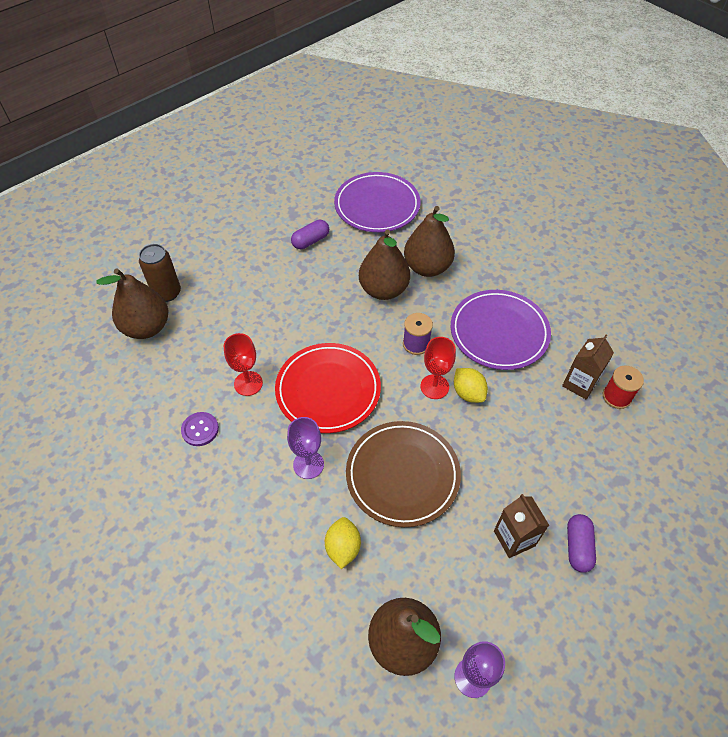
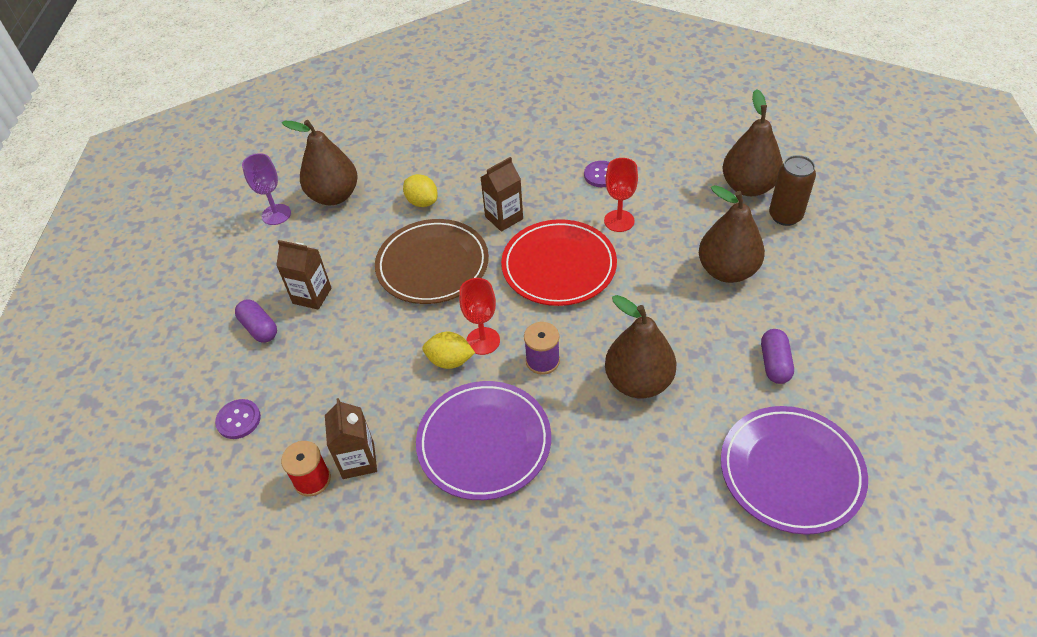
camera: 135 degrees right, 5 degrees down
purple goblet [287,417,324,479] -> brown carton [480,157,523,232]
brown pear [404,206,455,277] -> brown pear moved to [699,185,765,283]
none -> purple button [215,399,261,439]

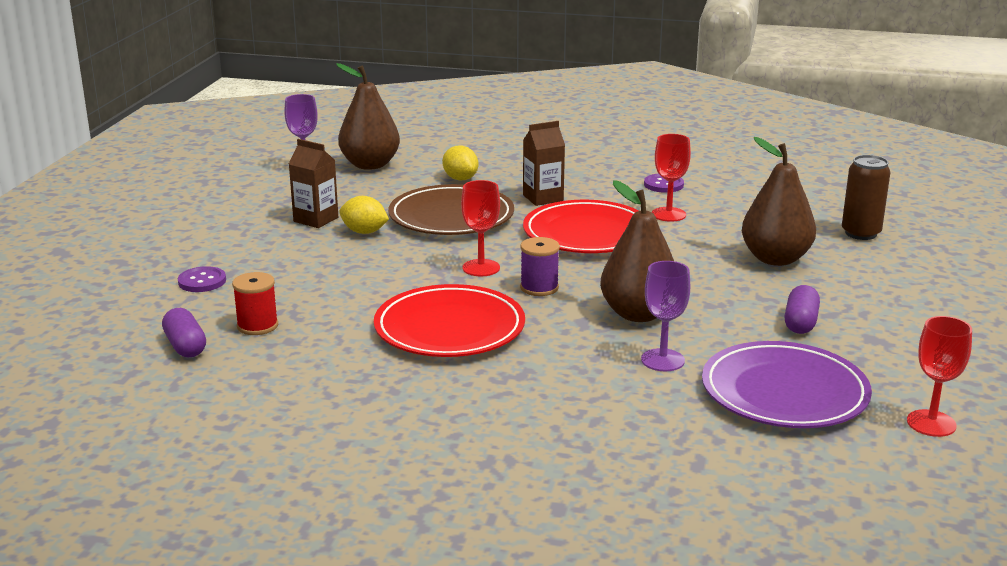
camera: 10 degrees right, 25 degrees down
purple capsule [235,299,277,343] -> purple capsule moved to [162,308,206,357]
brown carton [325,398,377,479] -> none
purple plate [416,381,551,500] -> red plate [374,284,525,357]
yellow lemon [422,332,475,369] -> yellow lemon moved to [339,196,389,234]
brown pear [722,89,783,196] -> none
none -> purple goblet [641,261,690,371]
none -> red goblet [907,316,972,437]

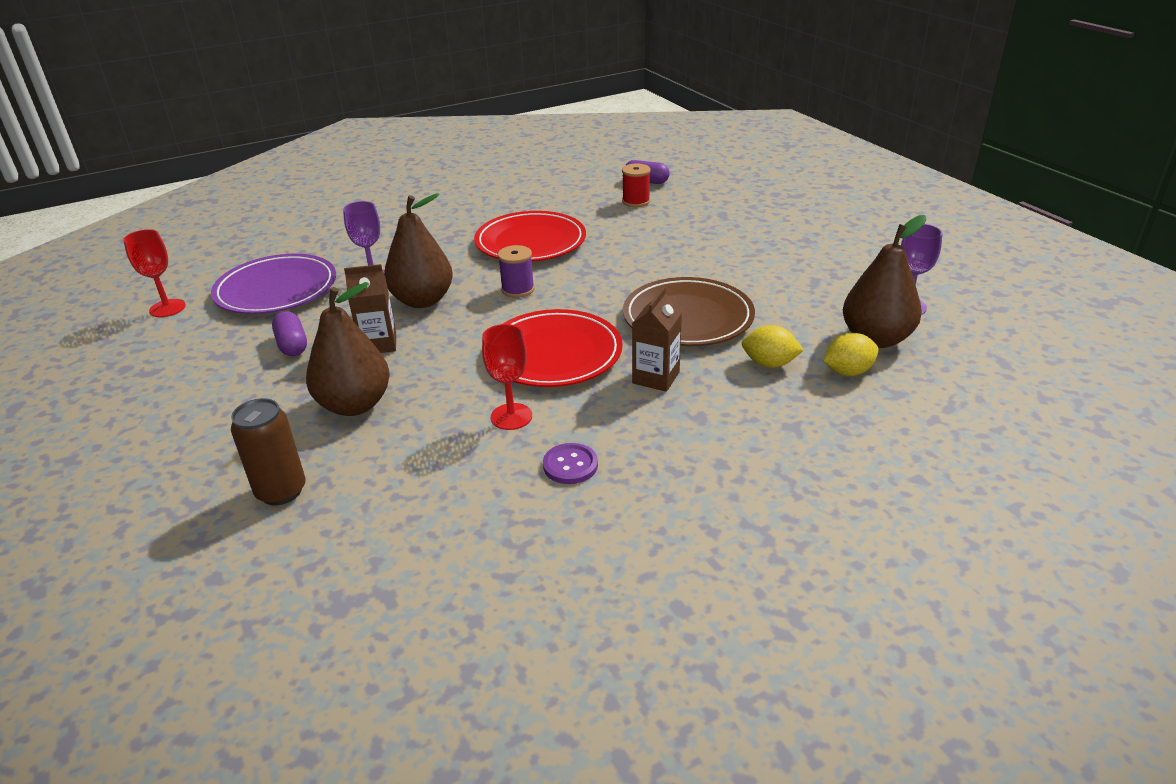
camera: 140 degrees right, 10 degrees up
purple button [178,266,226,292] -> none
brown carton [289,139,338,228] -> brown carton moved to [344,264,396,353]
yellow lemon [339,196,389,234] -> yellow lemon moved to [823,333,879,376]
red goblet [461,180,500,276] -> none

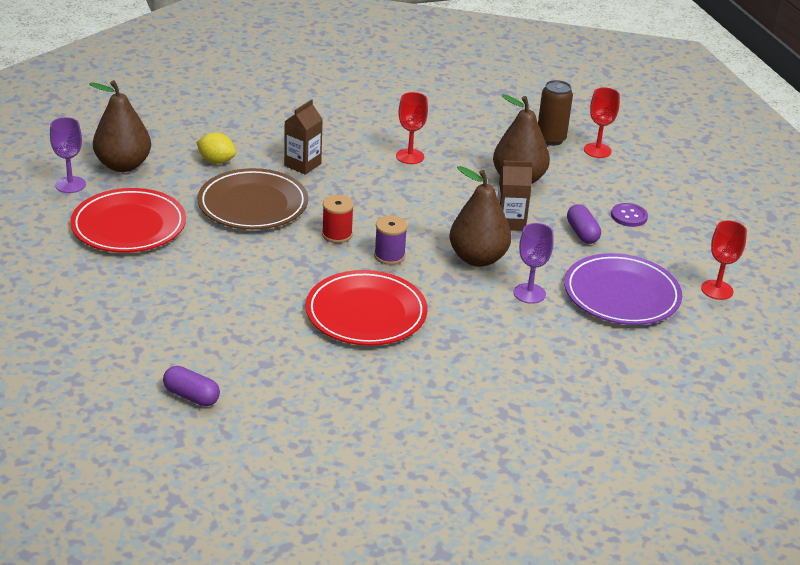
camera: 175 degrees left, 0 degrees up
red plate [503,309,623,387] -> red plate moved to [70,188,186,253]
purple button [543,443,598,484] -> purple button moved to [611,203,648,227]
red spool [622,164,651,207] -> red spool moved to [322,195,354,243]
yellow lemon [823,333,879,376] -> none
none -> red goblet [584,87,620,158]

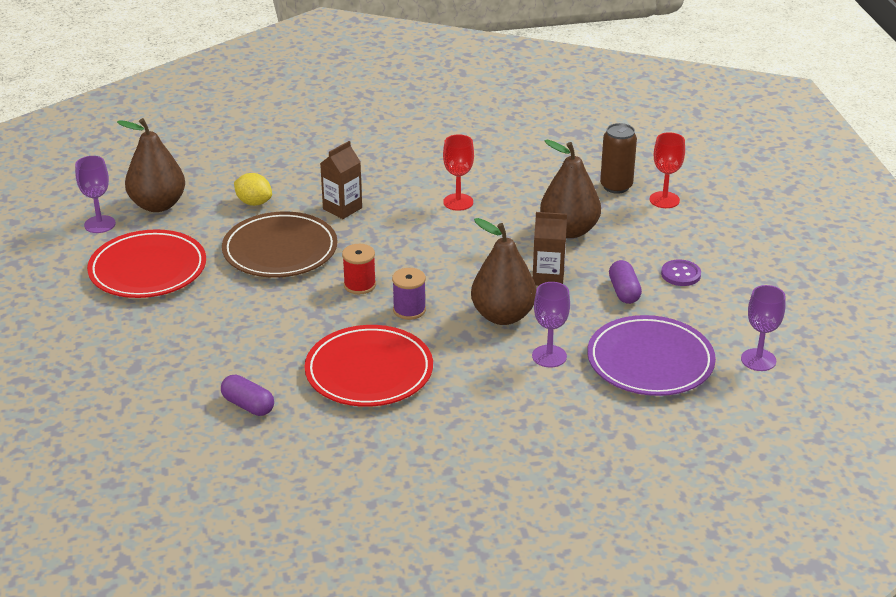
camera: 10 degrees right, 0 degrees up
purple capsule [163,366,220,406] -> purple capsule moved to [221,375,274,416]
red goblet [701,221,747,300] -> purple goblet [741,285,785,371]

